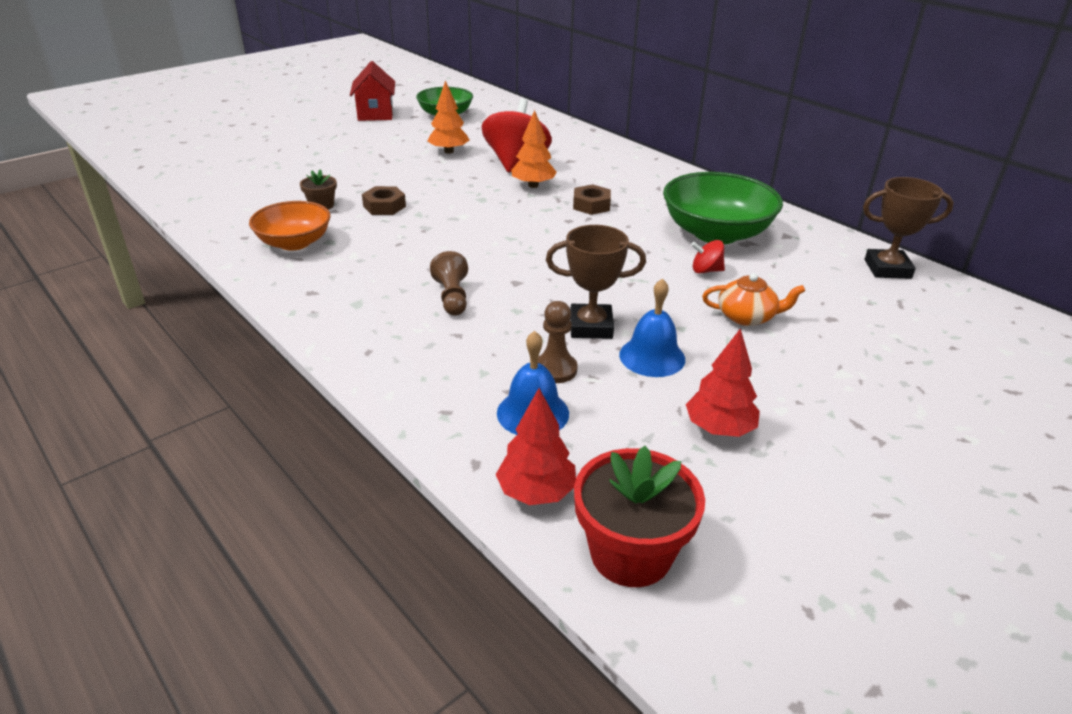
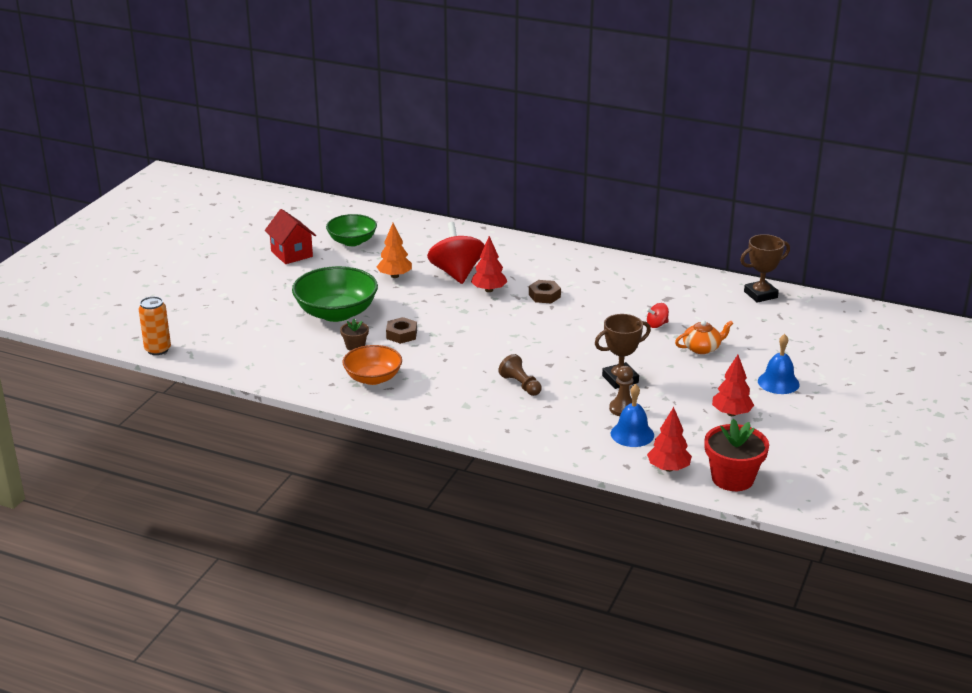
camera: 25 degrees left, 5 degrees down
orange tree [511,110,557,188] -> red tree [471,236,507,292]
blue bell [619,278,685,377] -> blue bell moved to [758,334,800,394]
green bowl [663,172,783,244] -> green bowl moved to [292,266,378,322]
none -> orange can [139,296,171,355]

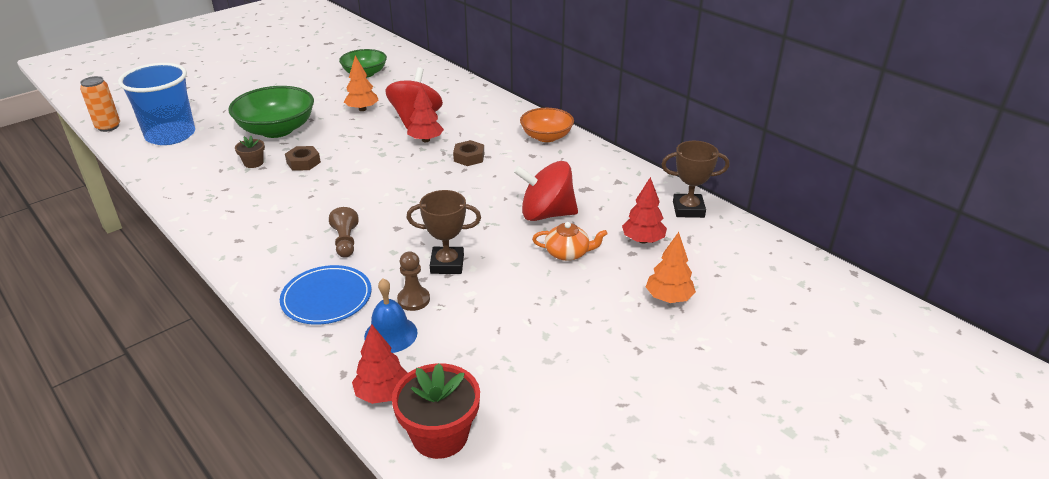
camera: 25 degrees right, 5 degrees up
red house [265,209,316,264] -> none
orange bowl [342,345,402,385] -> orange bowl moved to [520,108,574,142]
red spinning top [646,303,669,328] -> red spinning top [514,161,578,221], size x2.26
red tree [712,355,754,416] -> red tree moved to [622,177,667,244]
blue bell [758,334,800,394] -> none
none -> blue cup [118,63,195,145]
none -> blue plate [280,265,371,325]
none -> orange tree [646,232,696,303]

